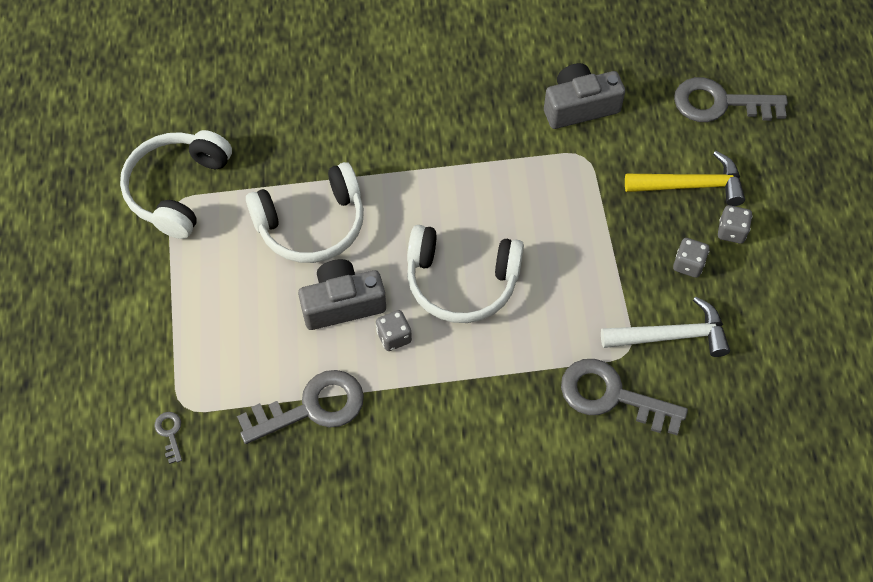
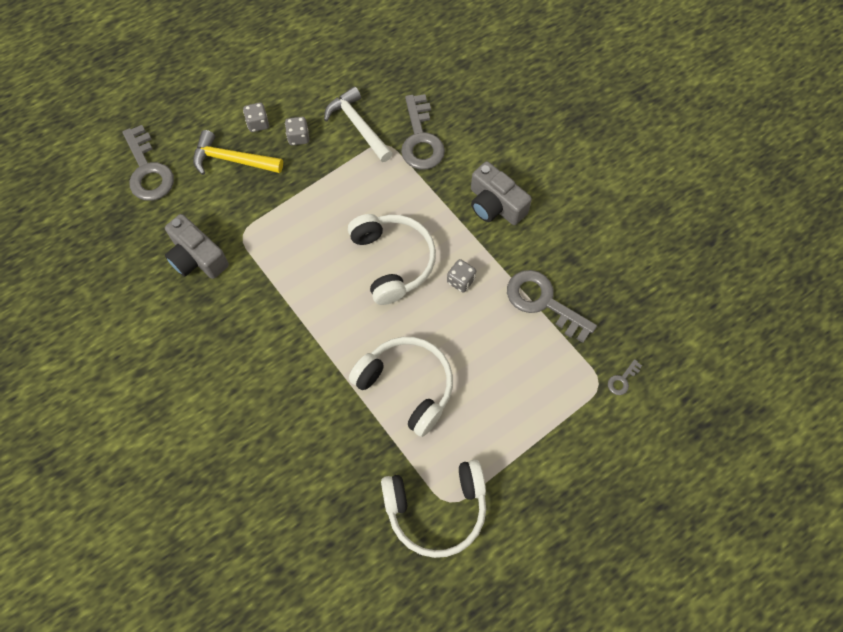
camera: 120 degrees left, 5 degrees up
grey camera [298,259,386,330] -> grey camera moved to [471,161,532,225]
yellow hammer [625,151,745,206] -> yellow hammer turned 45 degrees counterclockwise [193,130,283,175]

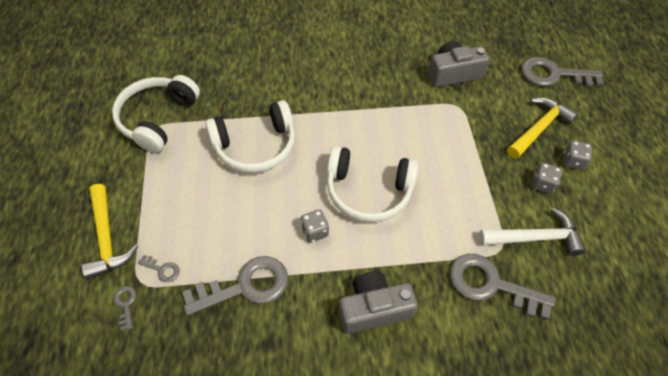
camera: 120 degrees right, 10 degrees down
none -> yellow hammer [81,184,138,279]
none -> grey key [138,255,180,282]

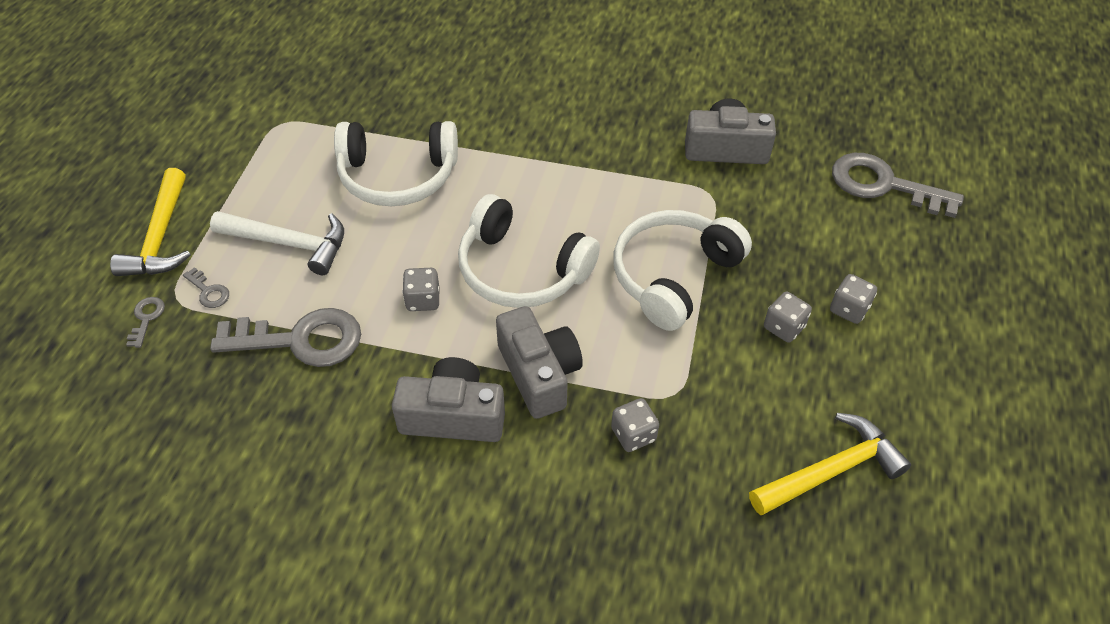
camera: 20 degrees right, 5 degrees down
white headphones [112,75,200,153] -> white headphones moved to [613,210,752,331]
grey key [450,254,555,320] -> grey dice [611,398,659,452]
white hammer [479,208,586,256] -> white hammer moved to [210,211,344,275]
yellow hammer [507,97,578,159] -> yellow hammer moved to [749,413,911,515]
none -> grey camera [496,306,583,419]

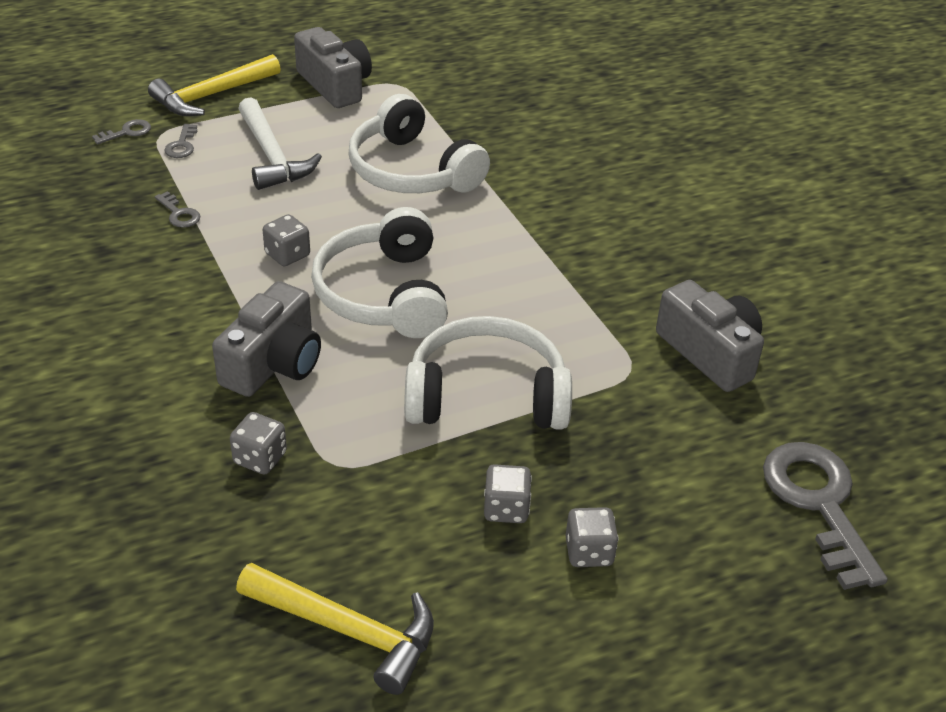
camera: 50 degrees right, 10 degrees down
grey key [210,308,361,367] -> grey key [155,191,200,228], size x0.43
grey camera [392,357,505,442] -> grey camera moved to [294,27,372,108]

